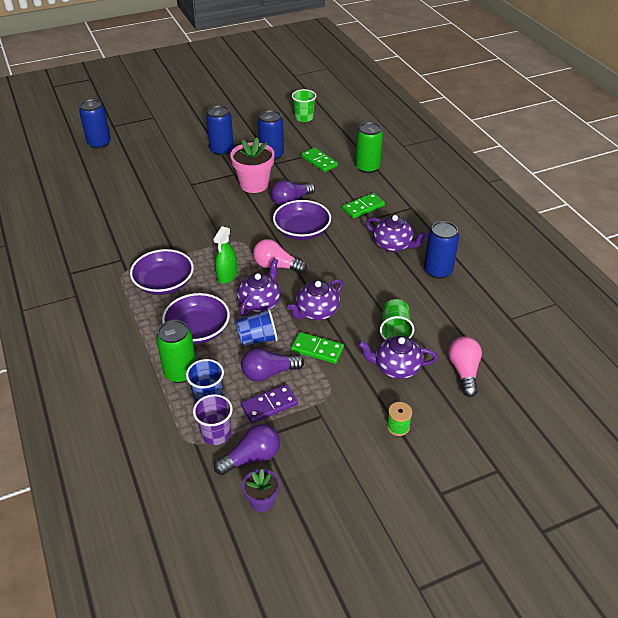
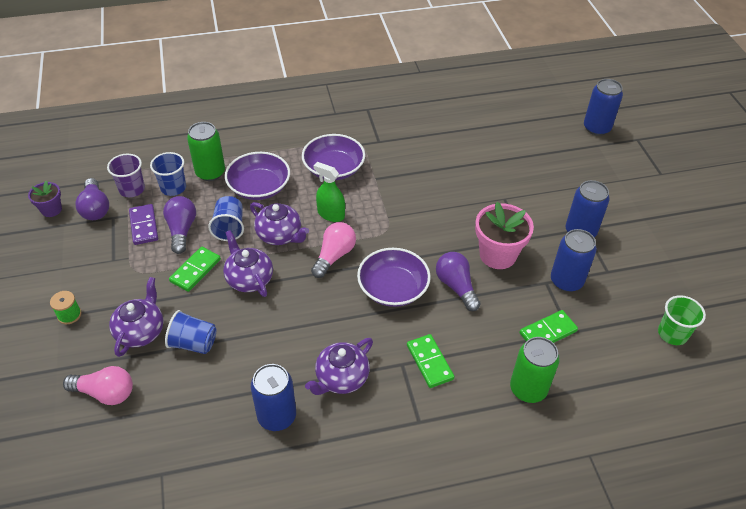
camera: 100 degrees right, 5 degrees up
green cup [380,299,415,340] -> blue cup [165,310,216,354]

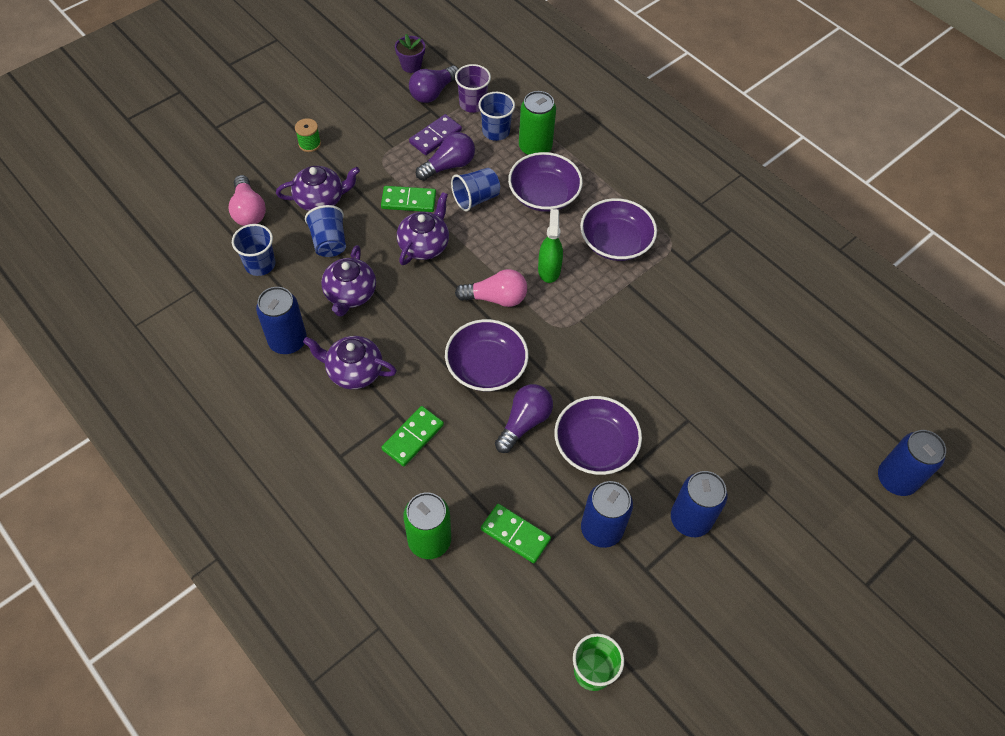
camera: 60 degrees right, 10 degrees up
purple teapot [250,202,309,245] -> purple teapot moved to [321,245,376,317]
pink flower pot [475,202,534,269] -> purple bowl [554,396,642,475]
none -> blue cup [232,224,275,276]

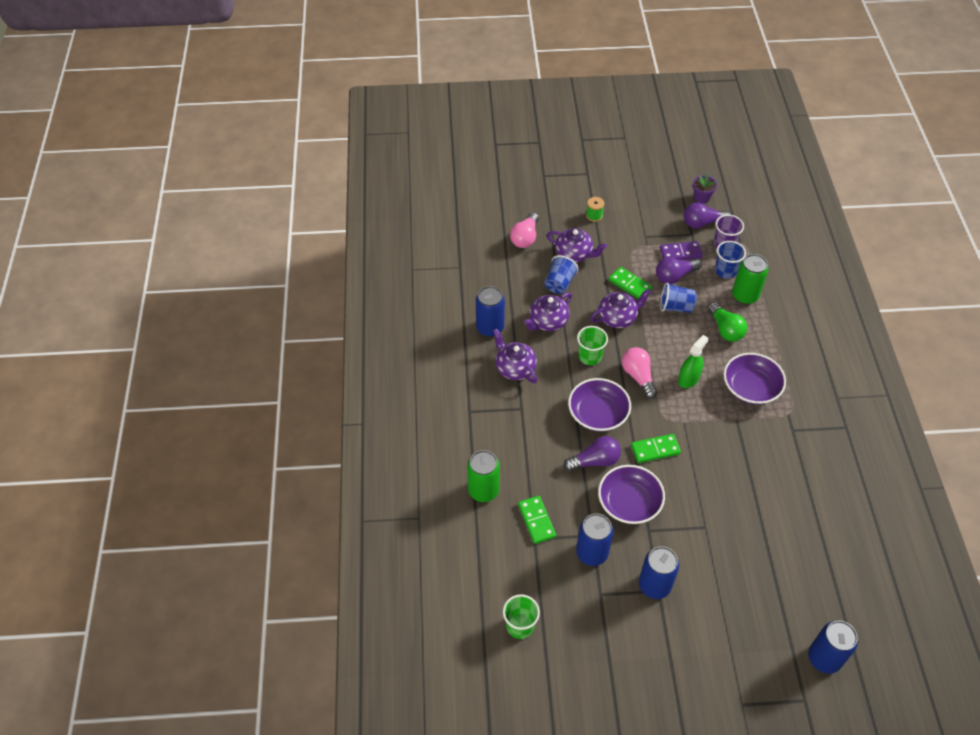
camera: 40 degrees right, 5 degrees down
blue cup [232,224,275,276] -> none
green domino [381,406,444,467] -> green domino moved to [631,434,681,463]
purple light bulb [416,132,475,181] -> purple light bulb turned 150 degrees clockwise [656,257,702,284]
pink light bulb [455,269,527,307] -> pink light bulb turned 150 degrees counterclockwise [622,347,657,399]
purple bowl [508,152,583,212] -> green light bulb [708,302,747,342]
none -> green cup [577,326,608,365]

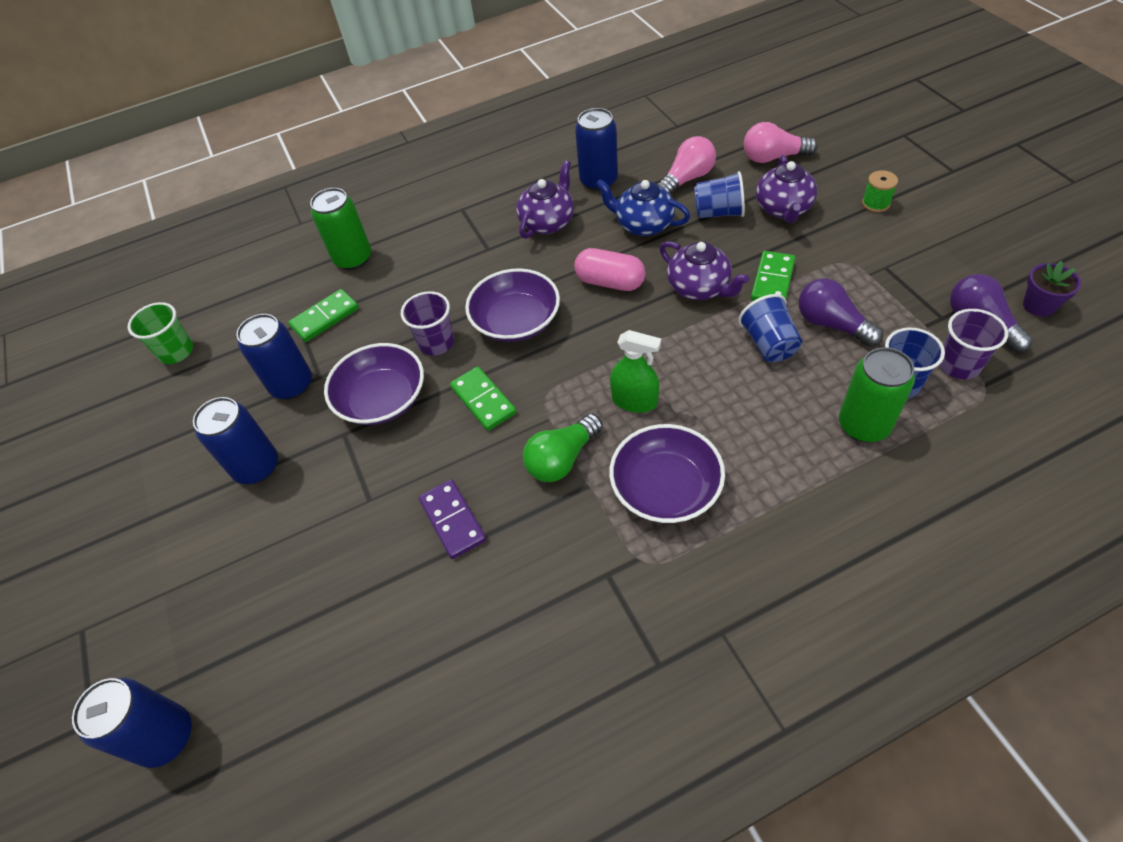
camera: 75 degrees right, 0 degrees up
purple teapot [524,292,572,331] -> blue teapot [596,179,690,236]
purple light bulb [564,436,621,471] -> purple cup [401,291,454,356]
green cup [577,326,608,365] -> pink capsule [574,248,646,291]
pink light bulb [622,347,657,399] -> pink light bulb moved to [657,136,716,194]
purple domino [660,241,703,260] -> purple domino moved to [419,479,486,559]
green light bulb [708,302,747,342] -> green light bulb moved to [523,414,603,482]

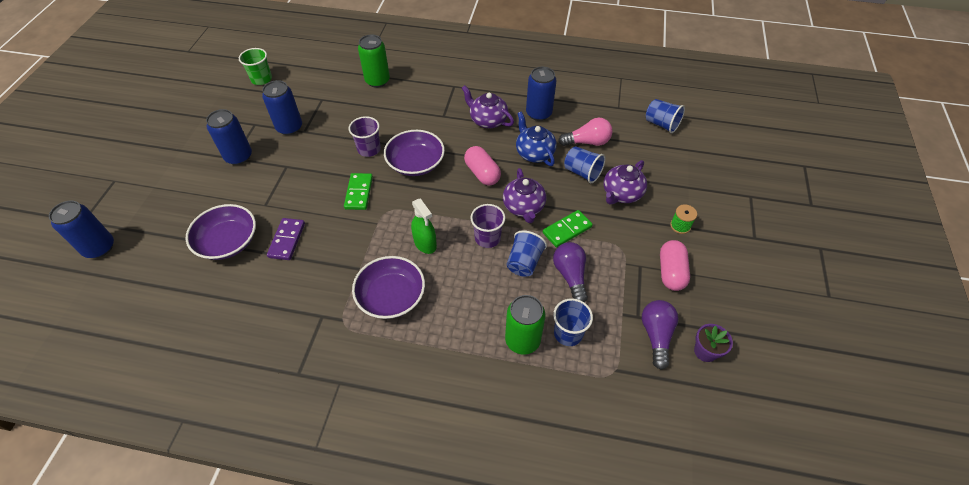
camera: 30 degrees right, 0 degrees up
green domino [288,289,359,342] -> none
purple bowl [324,343,424,425] -> purple bowl moved to [186,204,256,260]
purple teapot [516,160,574,239] -> purple teapot turned 120 degrees counterclockwise [462,85,514,128]
green light bulb [523,414,603,482] -> none
pink light bulb [744,122,818,163] -> none
purple cup [939,309,1008,379] -> purple cup moved to [470,204,505,248]
none -> blue cup [646,99,685,133]
none -> pink capsule [660,240,690,291]

